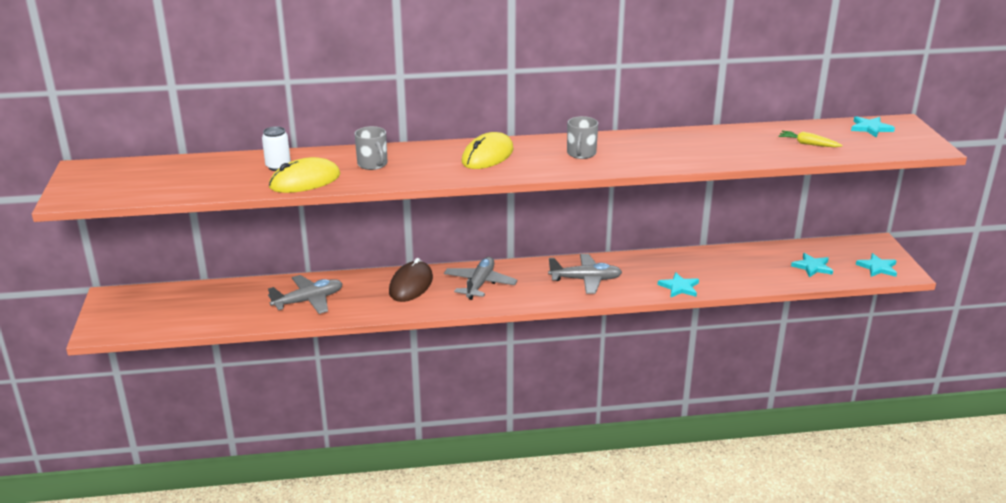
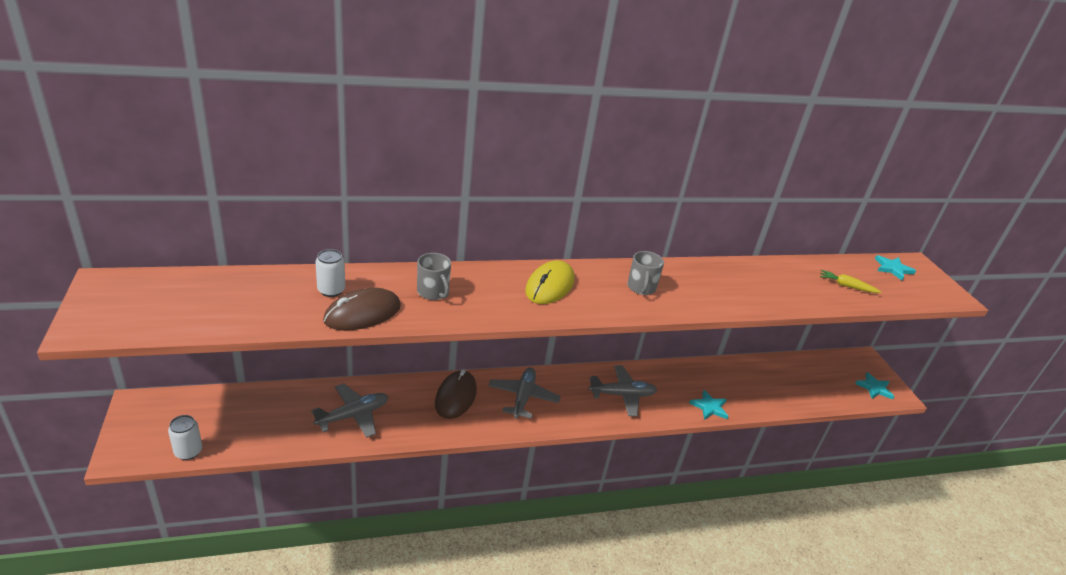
camera: 10 degrees left, 5 degrees up
yellow mouse [269,157,340,193] -> brown mouse [323,288,401,331]
turquoise star [791,253,833,277] -> none
none -> white can [168,415,202,460]

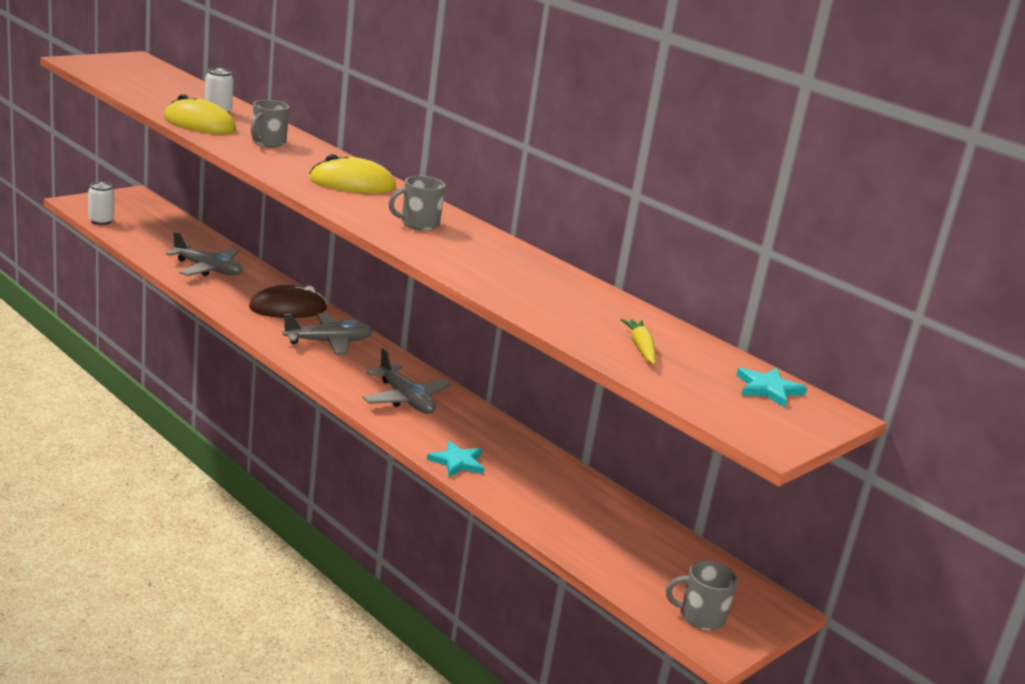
camera: 60 degrees right, 10 degrees down
brown mouse [323,288,401,331] -> yellow mouse [164,94,236,134]
turquoise star [855,372,894,399] -> grey mug [666,561,737,630]

